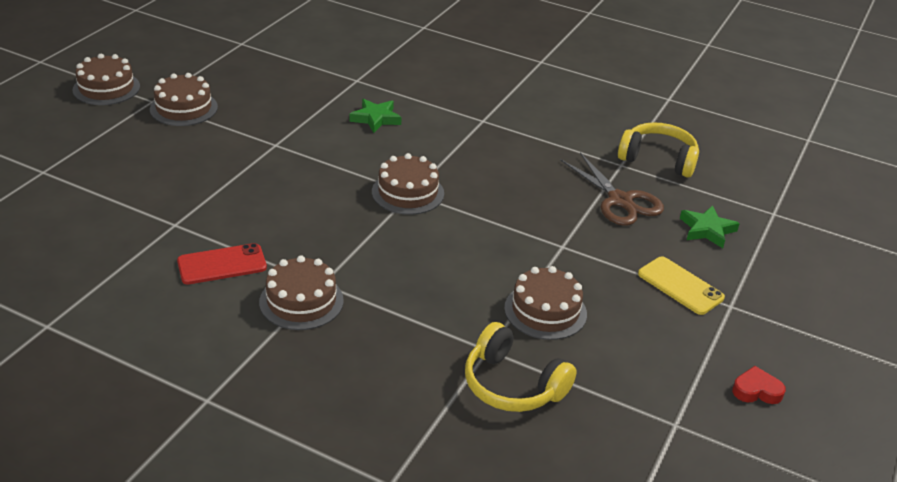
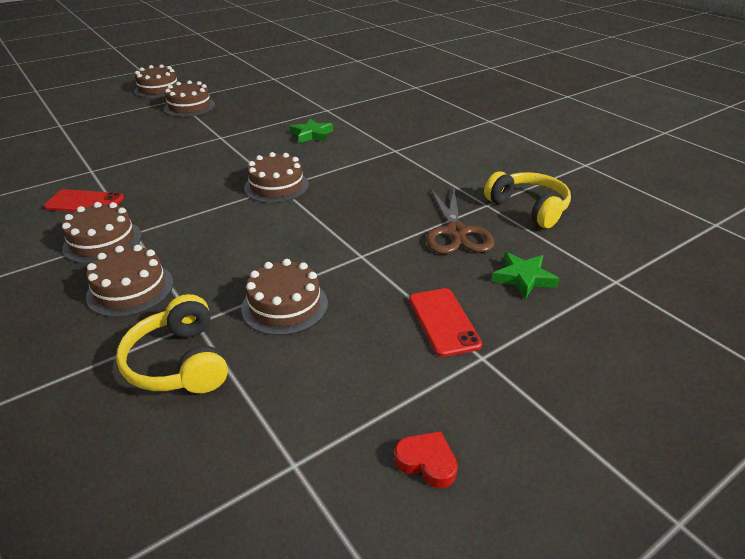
camera: 30 degrees right, 0 degrees up
yellow phone [638,256,725,315] -> red phone [409,288,482,357]
none -> brown cake [86,245,174,317]

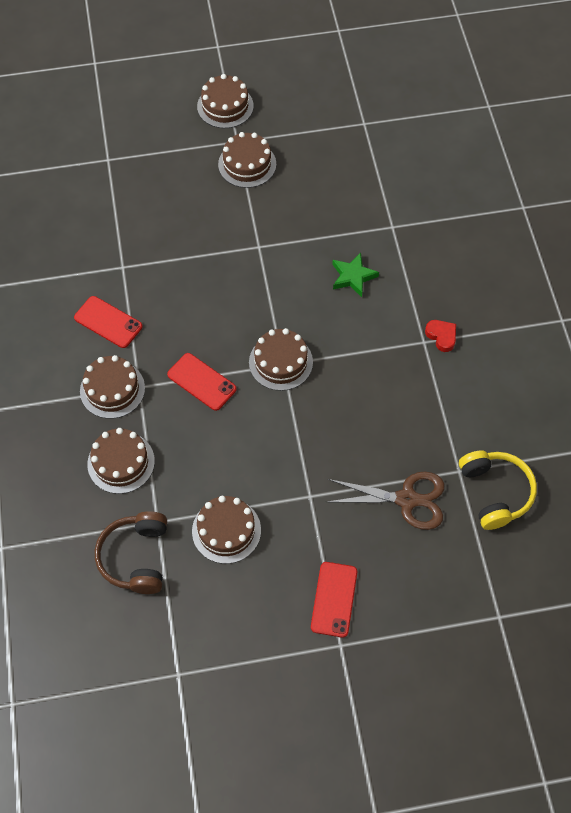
camera: 25 degrees right, 25 degrees up
yellow headphones [116,294,228,393] -> brown headphones [95,511,167,594]
red heart [394,431,458,488] -> red heart moved to [425,320,456,352]
brown scissors [426,189,495,254] -> brown scissors turned 105 degrees counterclockwise [327,472,445,530]
green star [492,252,559,299] -> none
none -> red phone [167,353,237,411]

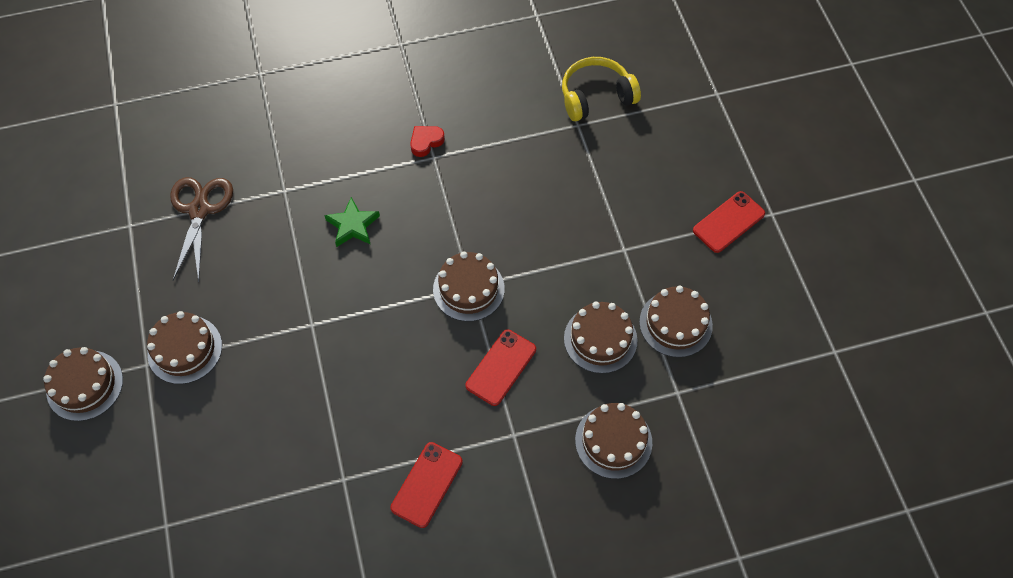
camera: 95 degrees left, 0 degrees up
brown cake [80,355,145,419] -> brown cake moved to [564,302,638,374]
brown headphones [95,511,167,594] -> none
red phone [311,562,357,638] -> red phone turned 45 degrees counterclockwise [693,191,765,253]
brown scissors [327,472,445,530] -> brown scissors moved to [170,177,233,282]

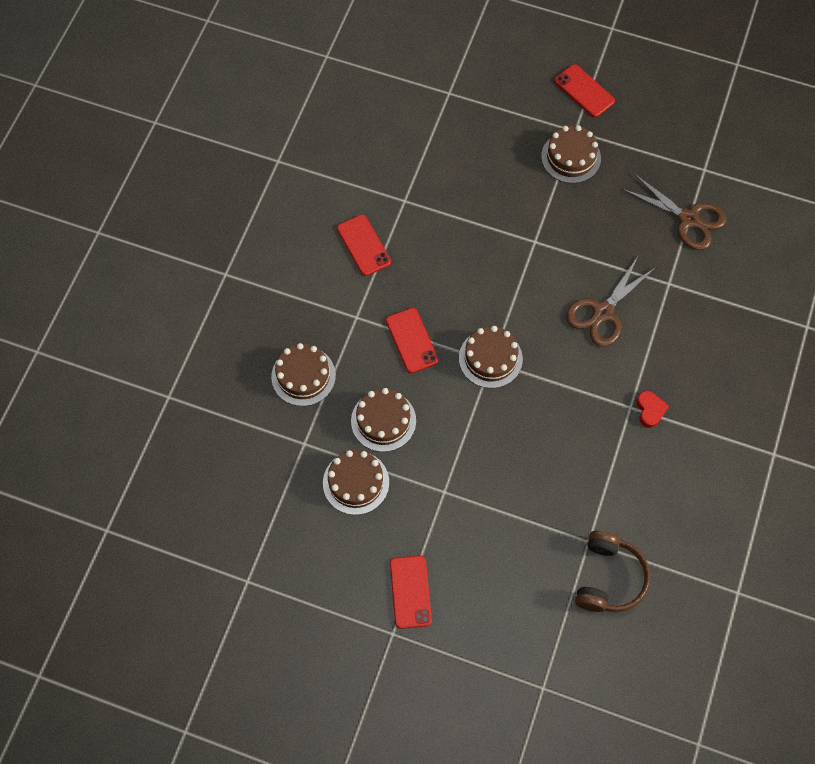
camera: 125 degrees right, 5 degrees up
brown cake [43,347,123,421] -> red phone [554,64,615,117]
green star [324,197,380,247] -> brown scissors [566,255,655,347]
yellow headphones [562,57,641,121] -> brown headphones [575,531,651,612]

